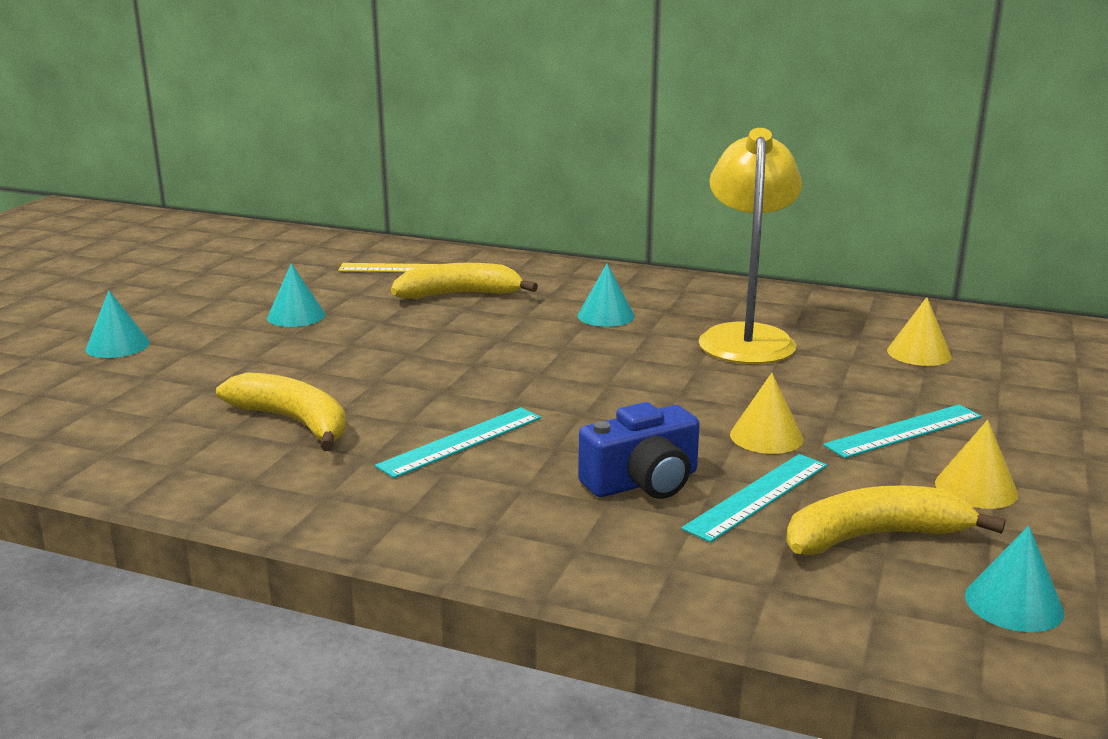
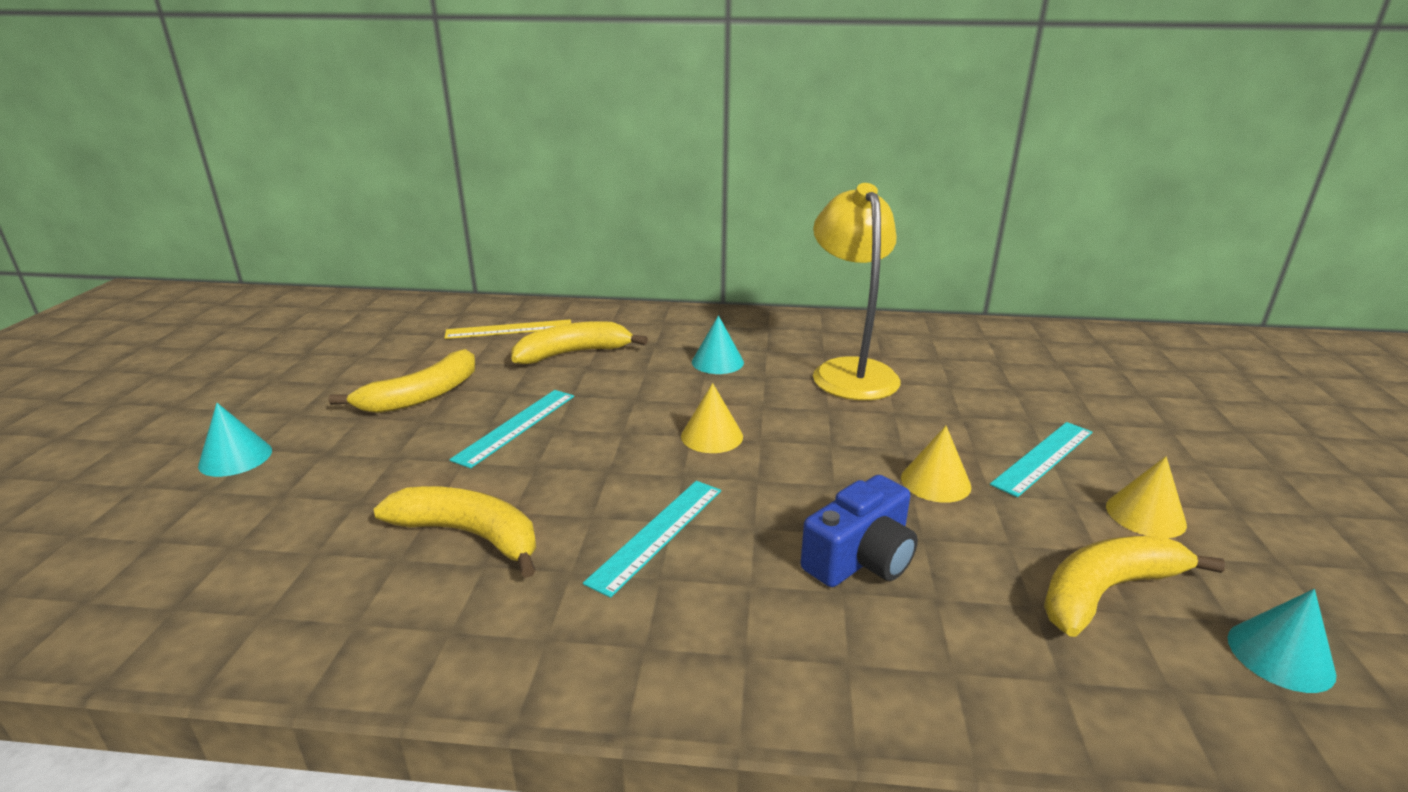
camera: 15 degrees left, 5 degrees up
turquoise cone [267,263,326,327] -> yellow banana [329,349,476,413]
turquoise ruler [681,454,827,542] -> turquoise ruler moved to [449,390,574,468]
yellow cone [887,297,952,366] -> yellow cone moved to [681,383,743,453]

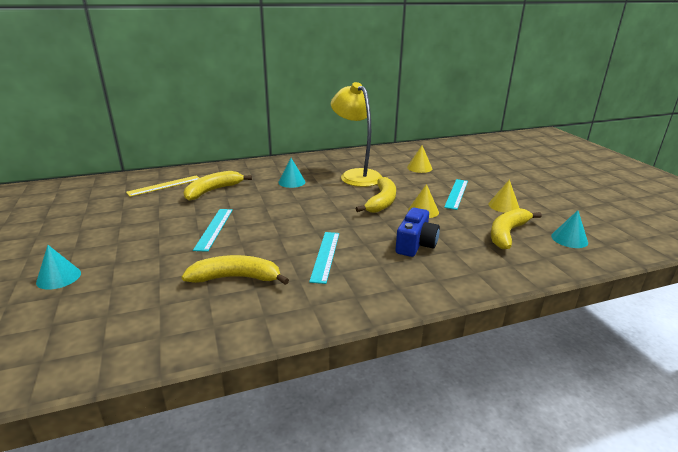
camera: 25 degrees left, 0 degrees up
yellow banana [329,349,476,413] -> yellow banana moved to [355,177,396,213]
yellow cone [681,383,743,453] -> yellow cone moved to [407,145,432,173]

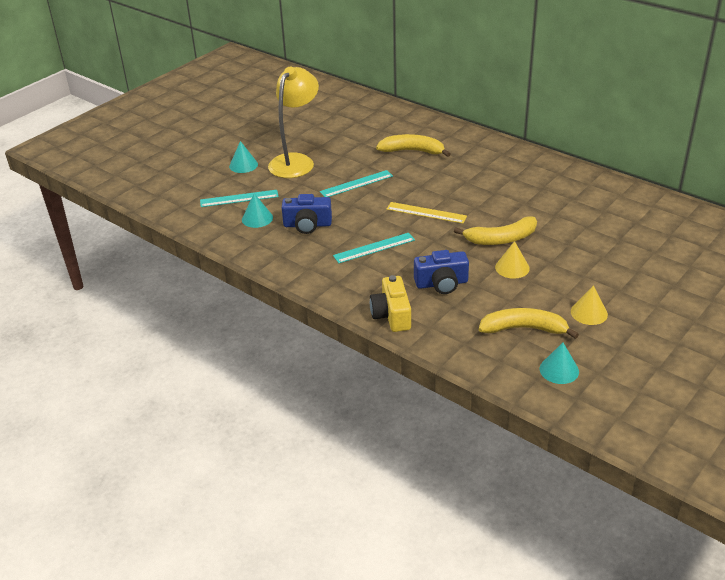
camera: 60 degrees right, 10 degrees up
yellow ruler [126,175,199,197] -> yellow ruler moved to [386,202,467,224]
yellow banana [182,255,289,285] -> blue camera [282,194,332,234]
turquoise cone [278,158,305,188] -> turquoise cone moved to [242,193,273,228]
yellow lamp [331,82,382,187] -> yellow lamp moved to [268,67,319,178]
yellow cone [407,145,432,173] -> none
turquoise ruler [444,179,468,210] -> turquoise ruler moved to [200,190,279,207]
none -> yellow camera [370,275,411,332]

